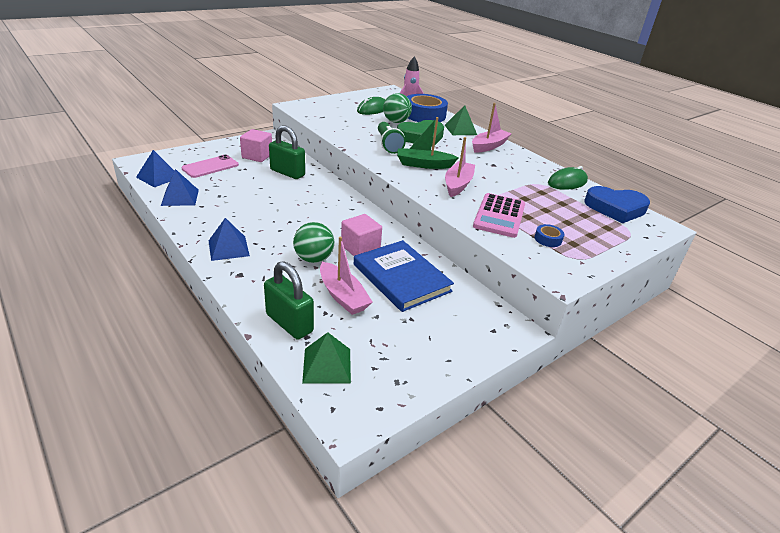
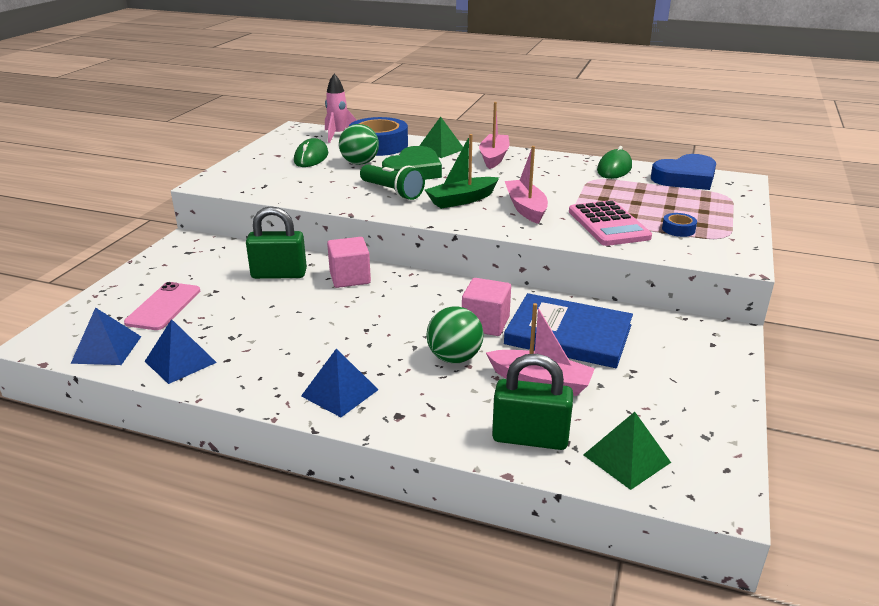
camera: 30 degrees left, 5 degrees down
pink cube [240,129,272,162] -> pink cube moved to [327,237,371,288]

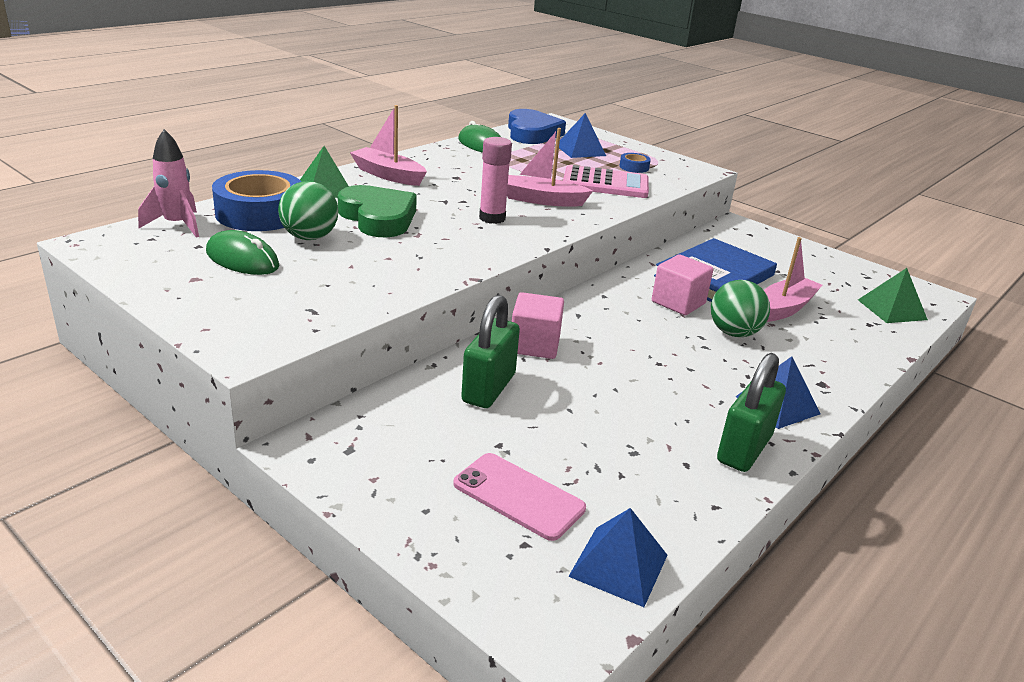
camera: 70 degrees left, 0 degrees up
blue pyramid [144,319,217,384] -> blue pyramid moved to [559,113,606,158]
green flashlight [360,164,425,200] -> none
green boat [425,134,499,209] -> pink glue stick [479,137,512,224]
green padlock [492,354,573,450] -> green padlock moved to [717,353,786,472]

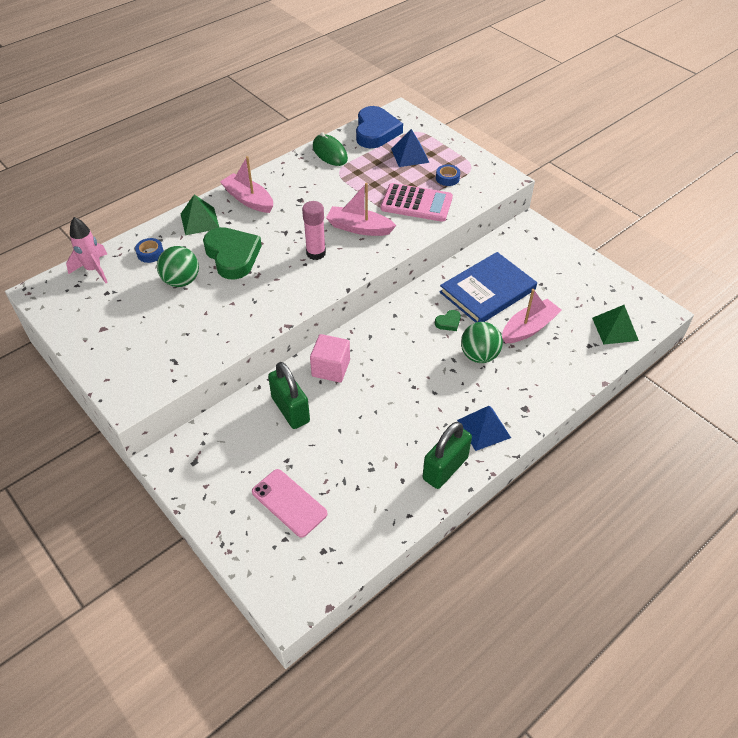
camera: 10 degrees right, 20 degrees up
green mouse [206,230,279,275] -> none
blue tape [212,170,301,231] -> blue tape [135,238,164,263], size x0.43
green padlock [461,295,520,408] -> green padlock turned 60 degrees counterclockwise [268,362,310,429]
blue pyramid [568,508,667,607] -> none
pink cube [652,254,713,315] -> green heart [435,310,461,331]

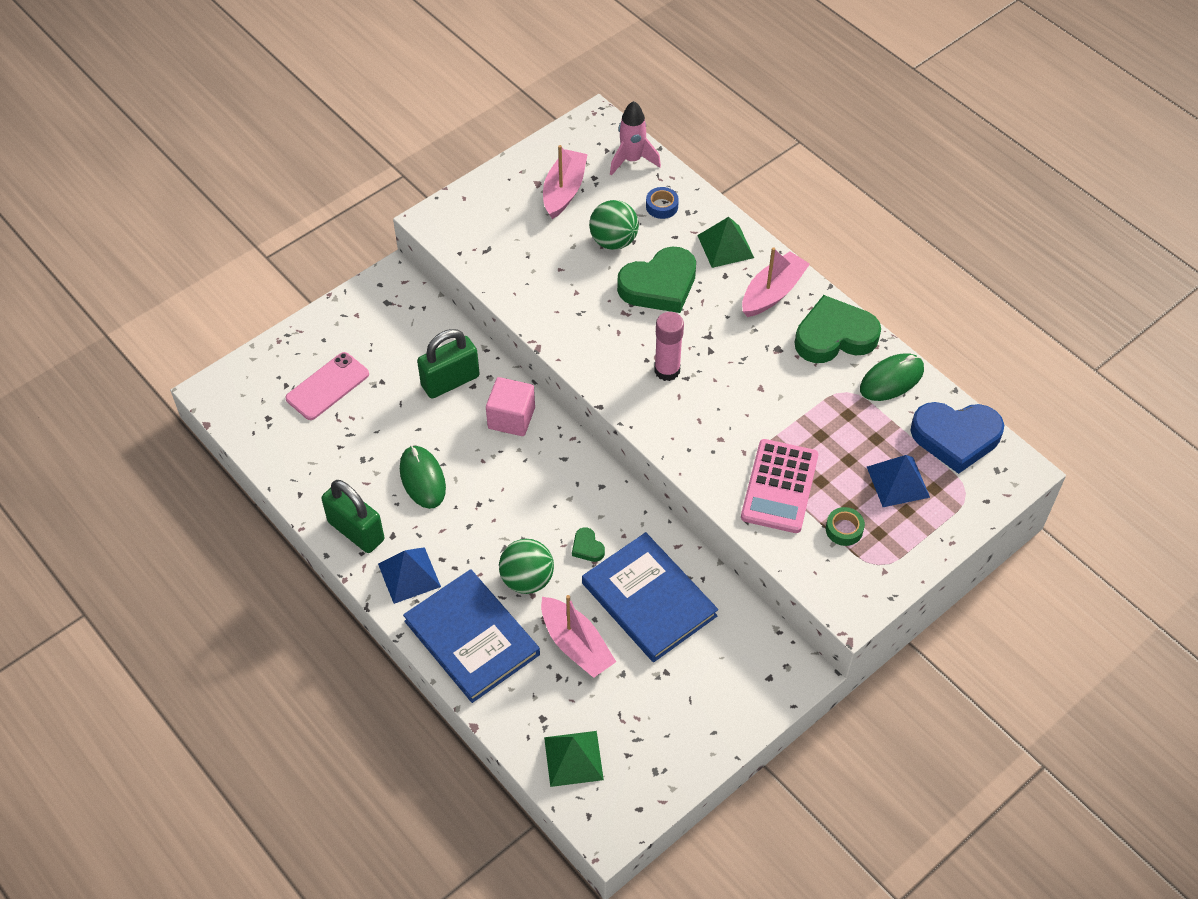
camera: 90 degrees right, 5 degrees up
pink boat [326,183,396,236] -> pink boat moved to [543,145,587,219]
blue tape [436,164,460,186] -> green tape [826,507,865,546]
none -> green mouse [400,446,446,509]
none -> blue book [403,569,540,703]
none -> green heart [794,295,881,363]

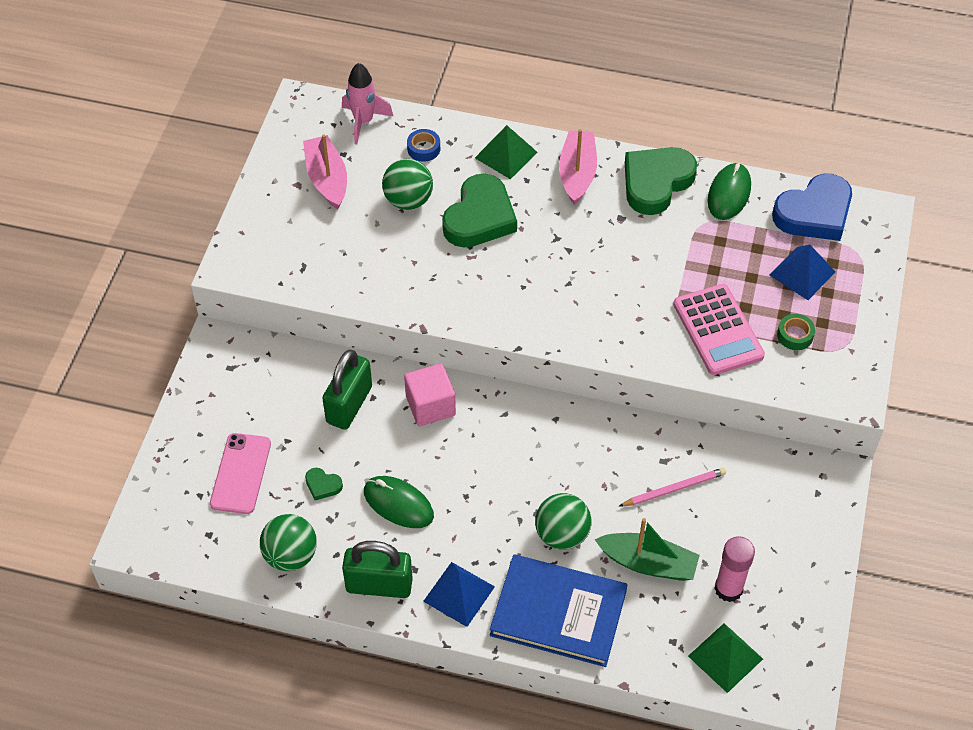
camera: 35 degrees left, 0 degrees up
pink boat [541,595,616,678] -> green boat [594,518,700,581]
green heart [572,527,605,562] -> green heart moved to [305,468,343,500]
blue book [582,532,718,662] -> pink pencil [619,468,726,506]
pink glue stick [654,312,684,381] -> pink glue stick moved to [714,536,755,602]
none -> green ball [260,514,317,571]

